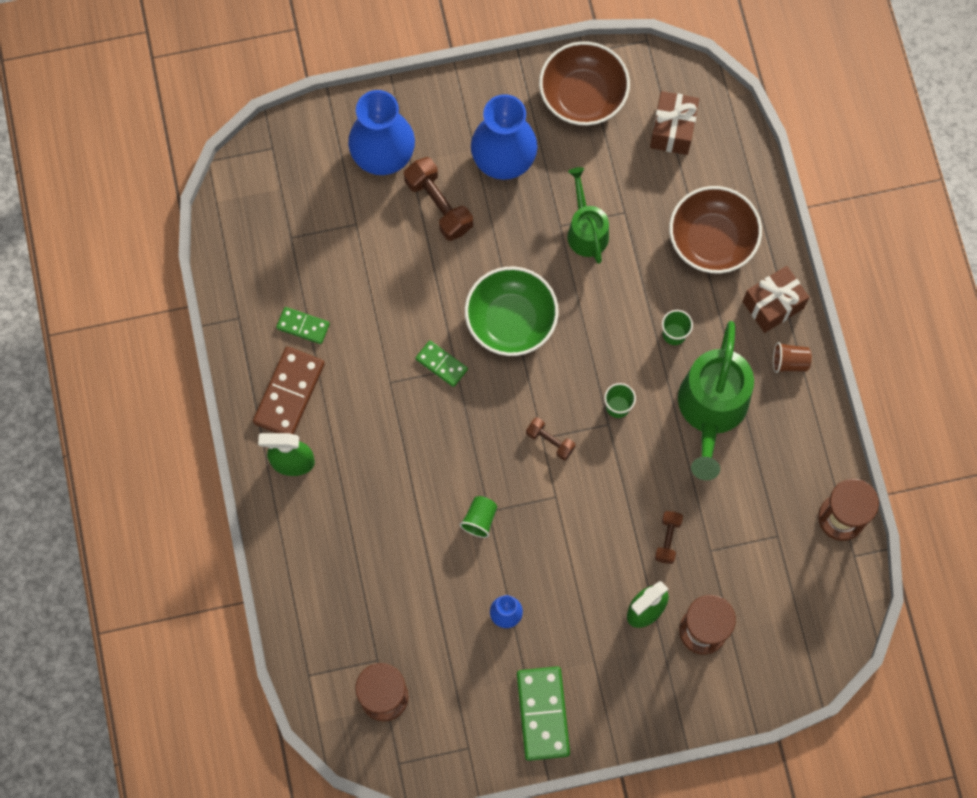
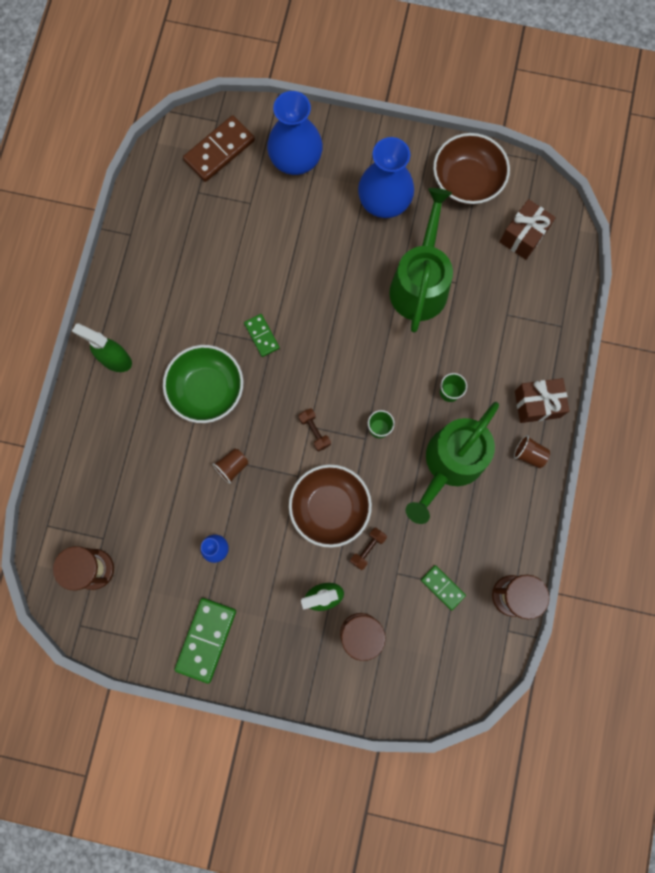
camera: 25 degrees right, 5 degrees up
brown domino [253,347,325,434] -> brown domino moved to [183,115,255,182]
green domino [276,307,330,344] -> green domino moved to [421,565,466,610]
brown dumbbell [404,157,473,241] -> none
green cup [460,496,497,538] -> brown cup [212,449,248,484]
green bowl [465,267,559,356] -> green bowl moved to [163,345,243,423]
green watering can [567,167,609,264] -> green watering can [389,188,453,333], size x1.69
brown bowl [669,186,762,274] -> brown bowl moved to [289,464,372,548]

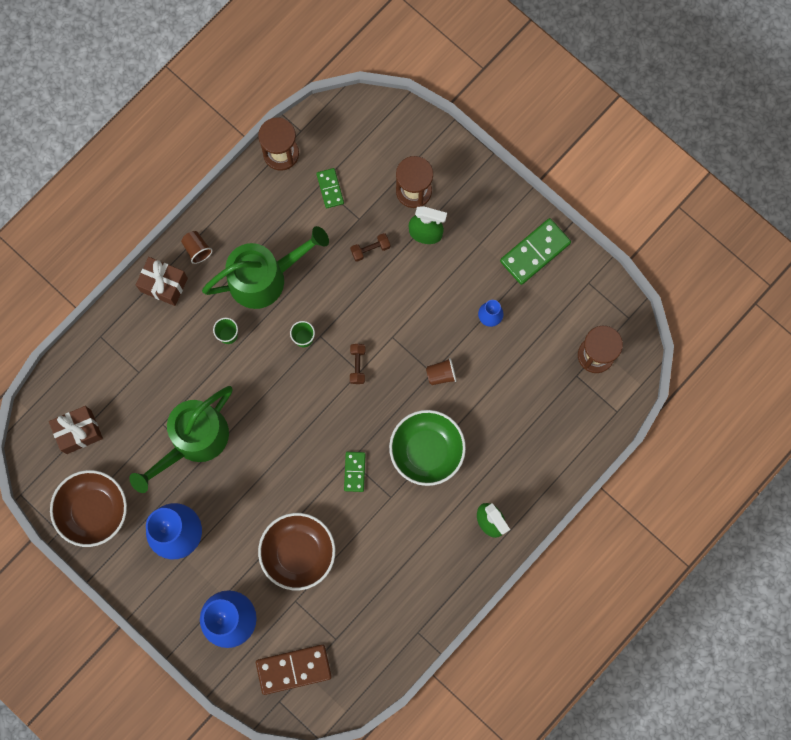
camera: 150 degrees left, 0 degrees up
brown bowl [289,464,372,548] -> brown bowl moved to [258,513,335,590]

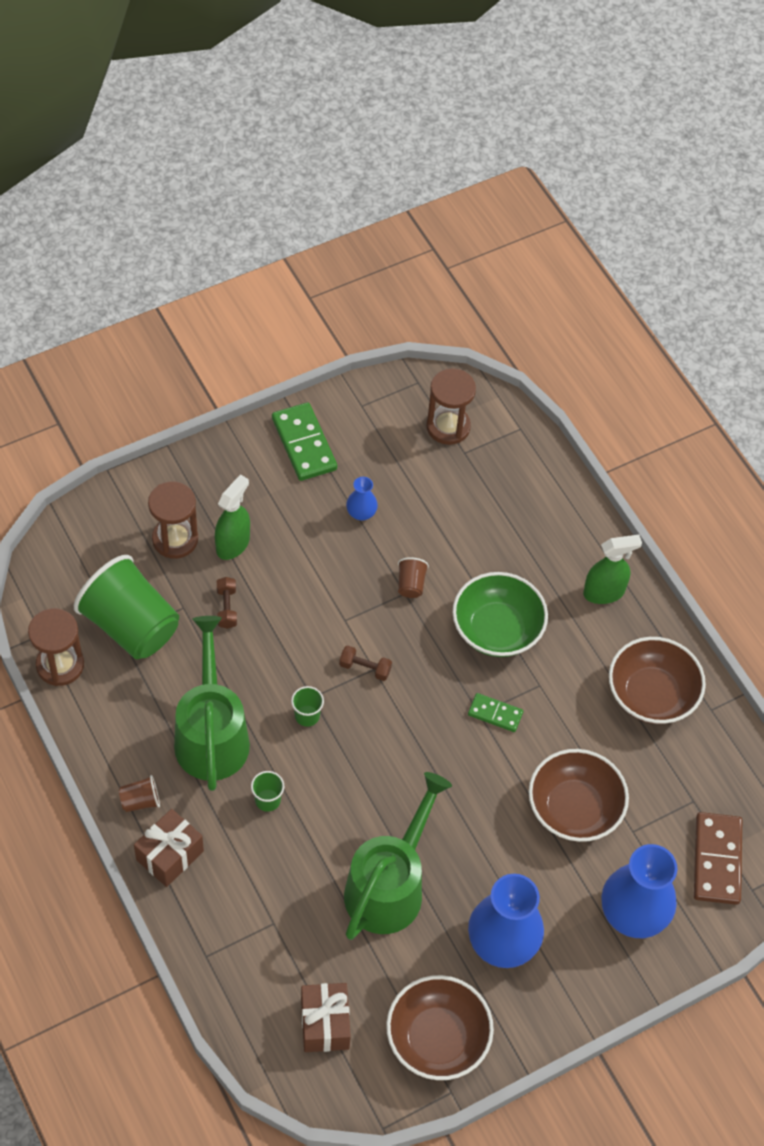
camera: 75 degrees left, 20 degrees down
green watering can [129,386,232,493] -> green watering can turned 120 degrees counterclockwise [344,772,452,940]
green domino [316,168,344,208] -> green cup [74,555,179,659]
none -> brown bowl [609,637,706,724]

